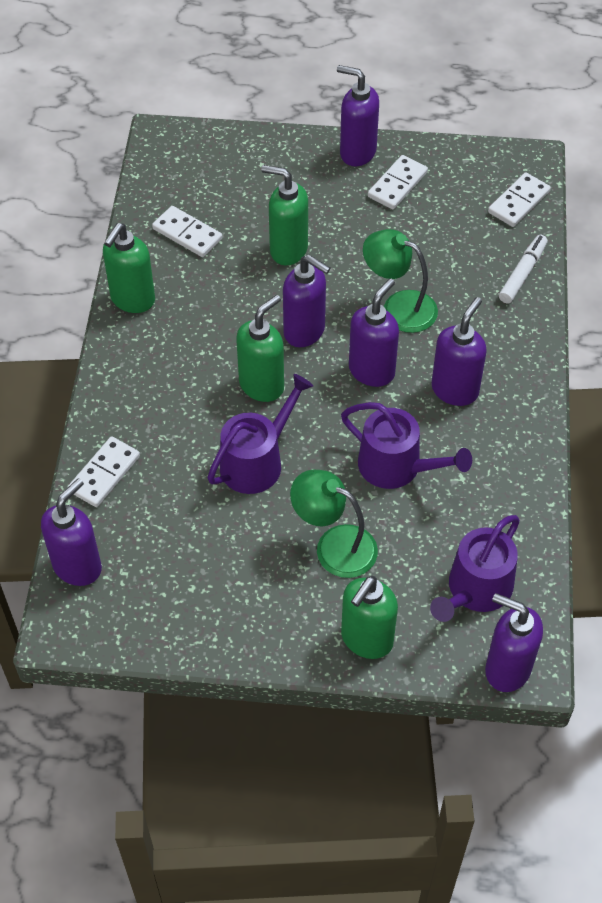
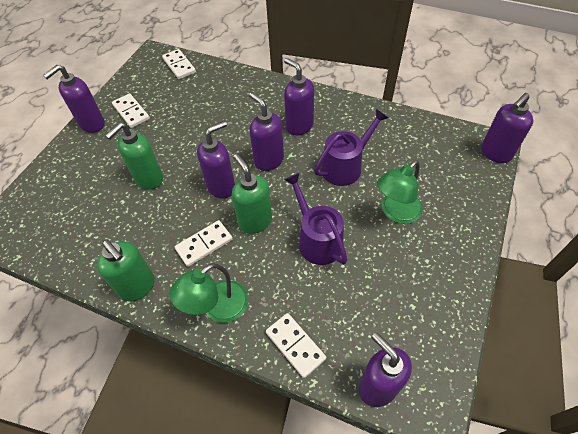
camera: 70 degrees left, 0 degrees up
white domino [152,206,223,257] -> white domino moved to [175,220,233,267]
green soap dispenser [341,576,398,659] -> none
green lamp [363,229,438,333] -> green lamp moved to [169,263,248,323]
purple watering can [430,515,520,622] -> none
white marker [499,235,547,303] -> none

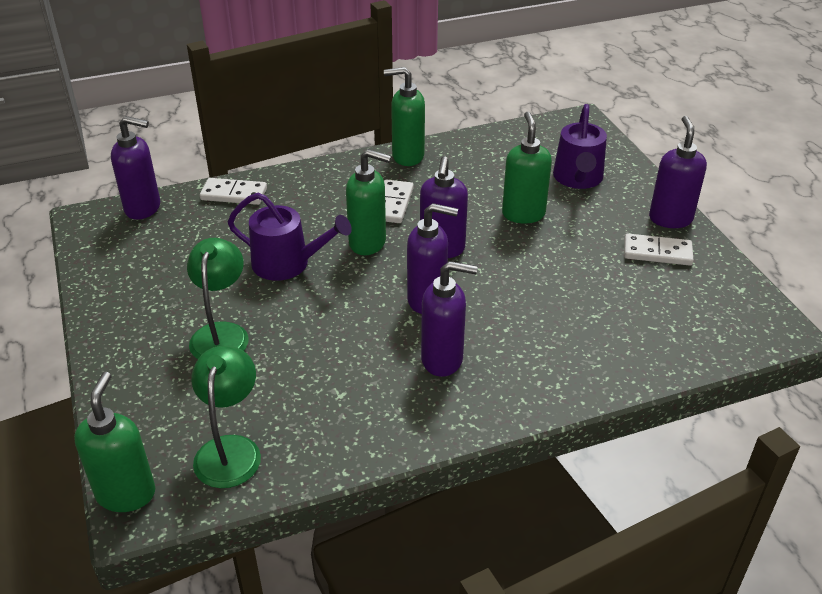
camera: 135 degrees right, 15 degrees down
white domino [162,49,196,79] -> none
green lamp [169,263,248,323] -> green lamp moved to [191,346,261,488]
purple watering can [314,109,388,186] -> purple watering can moved to [553,104,607,189]
purple soap dispenser [481,93,533,163] -> green soap dispenser [74,372,155,512]

